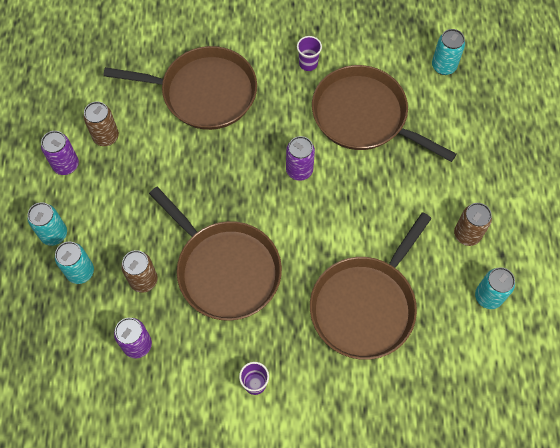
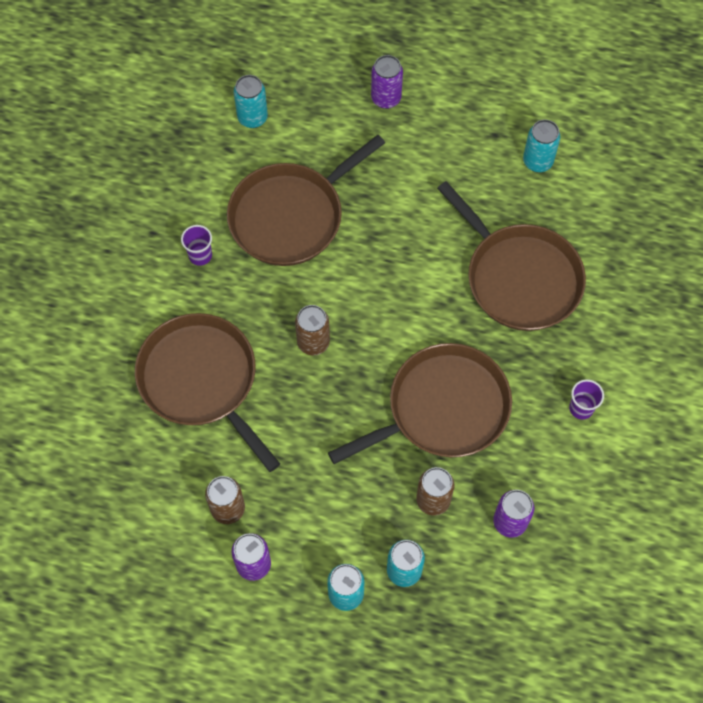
camera: 75 degrees left, 0 degrees up
brown pan [103,46,257,130] -> brown pan turned 60 degrees counterclockwise [135,313,280,472]
purple can [286,136,315,181] -> purple can moved to [371,55,403,109]
brown can [454,203,492,246] -> brown can moved to [295,305,330,356]

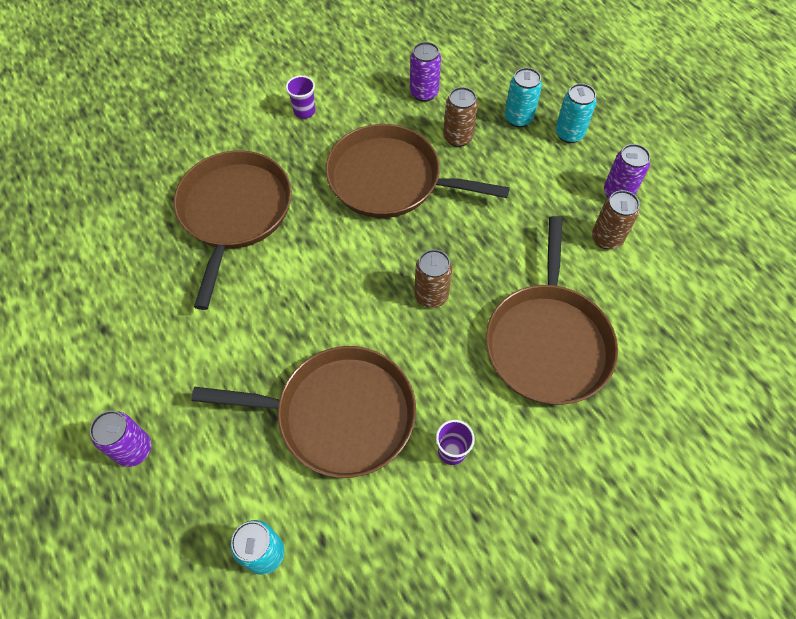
camera: 135 degrees left, 5 degrees down
turquoise can [523,120,560,172] -> none

